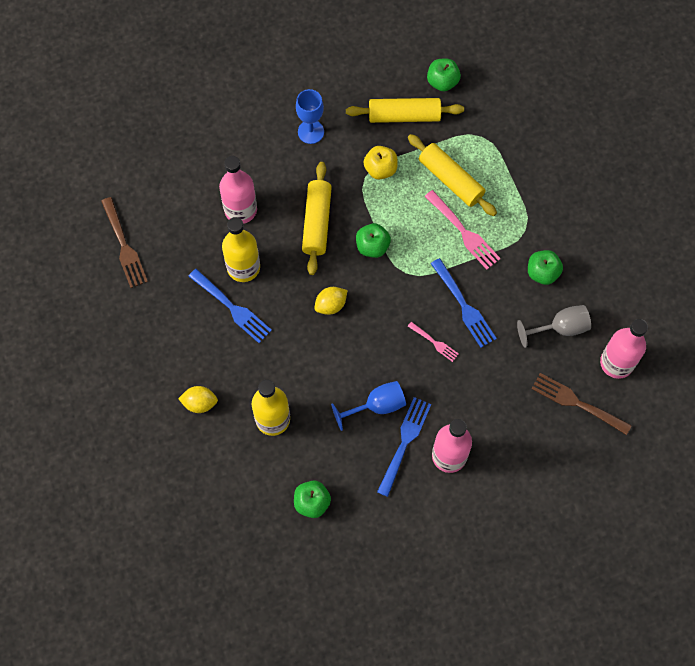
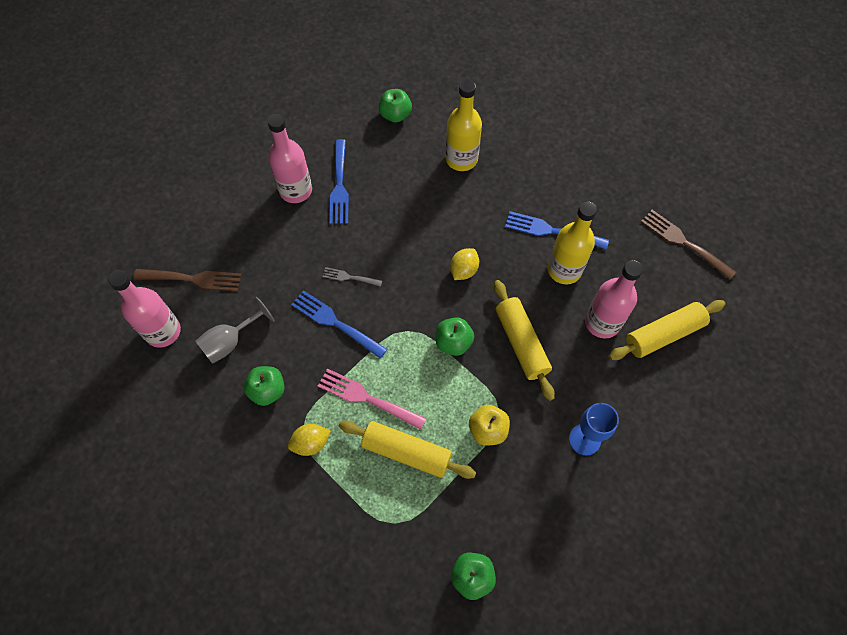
camera: 155 degrees right, 5 degrees down
yellow lemon [178,386,218,413] -> yellow lemon moved to [288,424,331,456]
blue goblet [331,381,406,431] -> none
yellow rolling pin [346,98,464,123] -> yellow rolling pin moved to [609,300,725,360]
pink fork [408,322,459,362] -> grey fork [322,267,382,287]

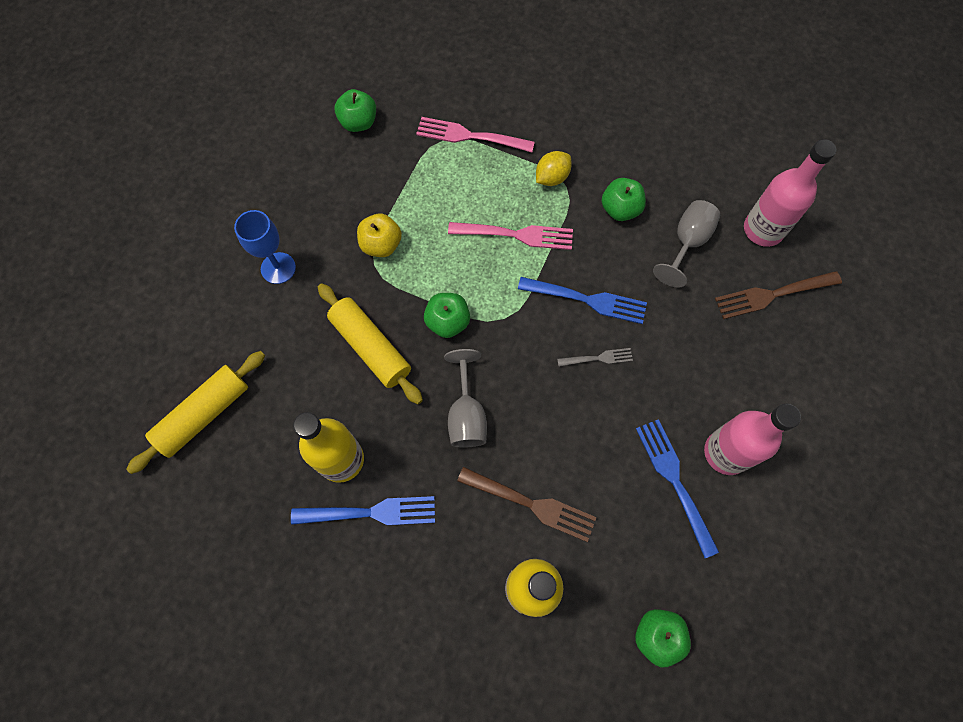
camera: 160 degrees right, 5 degrees up
yellow rolling pin [339,420,476,479] -> none
yellow lemon [450,248,479,280] -> grey goblet [444,349,487,448]
pink bottle [585,260,643,338] -> none
brown fork [641,210,737,280] -> brown fork moved to [457,467,597,542]
none -> pink fork [416,117,535,153]

